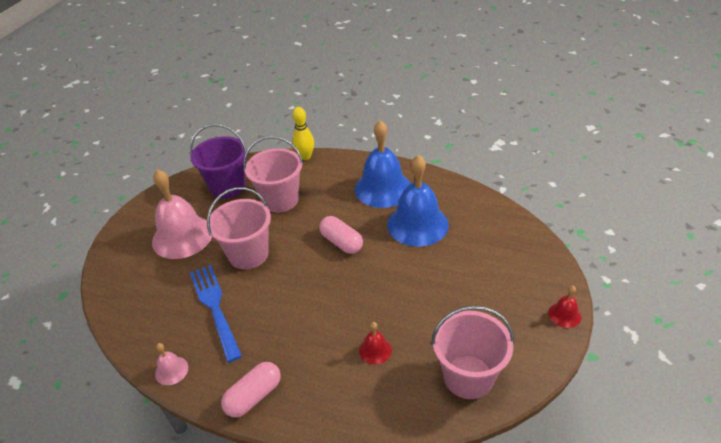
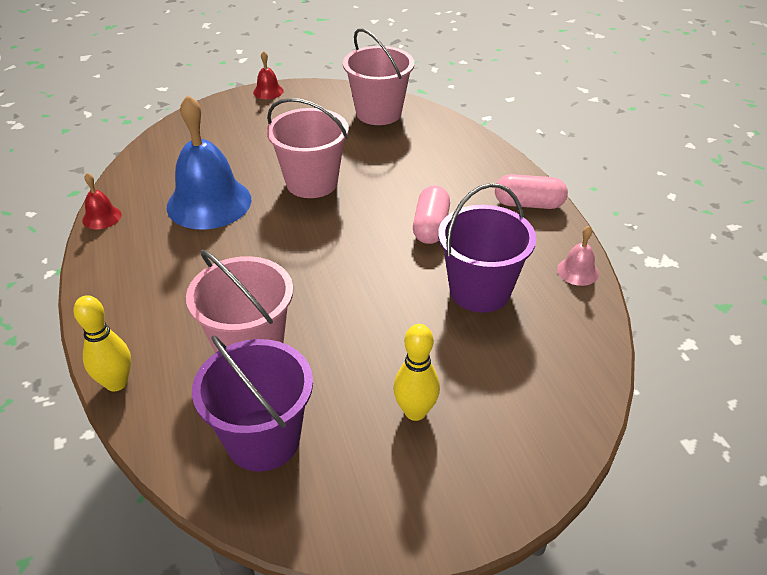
camera: 130 degrees left, 0 degrees up
pink bell [152,169,212,259] -> yellow bowling pin [393,324,440,421]
blue fork [190,265,242,362] -> purple bucket [438,183,536,313]
pink bucket [207,187,271,270] -> pink bucket moved to [267,98,349,198]
pink capsule [319,216,363,254] -> pink capsule moved to [413,185,450,244]
blue bell [355,120,411,208] -> none
red bell [359,322,392,365] -> red bell moved to [82,173,121,229]

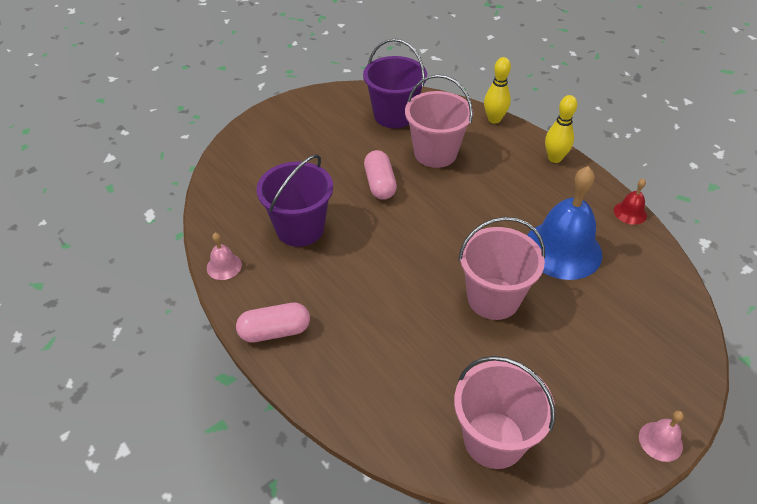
camera: 160 degrees right, 5 degrees up
red bell [253,51,284,99] -> pink bell [639,411,684,462]
yellow bowling pin [393,324,440,421] -> yellow bowling pin moved to [545,95,577,163]
pink capsule [413,185,450,244] -> pink capsule moved to [364,150,397,200]

